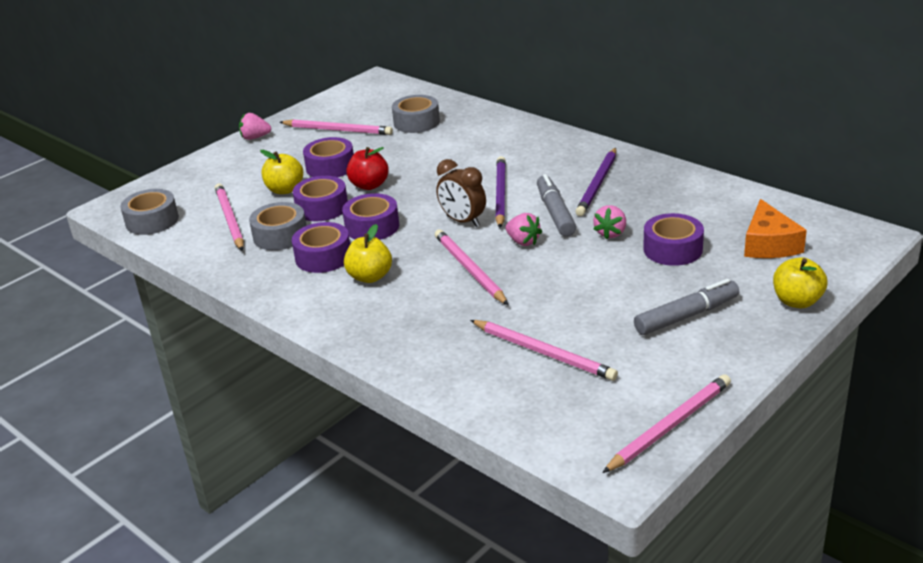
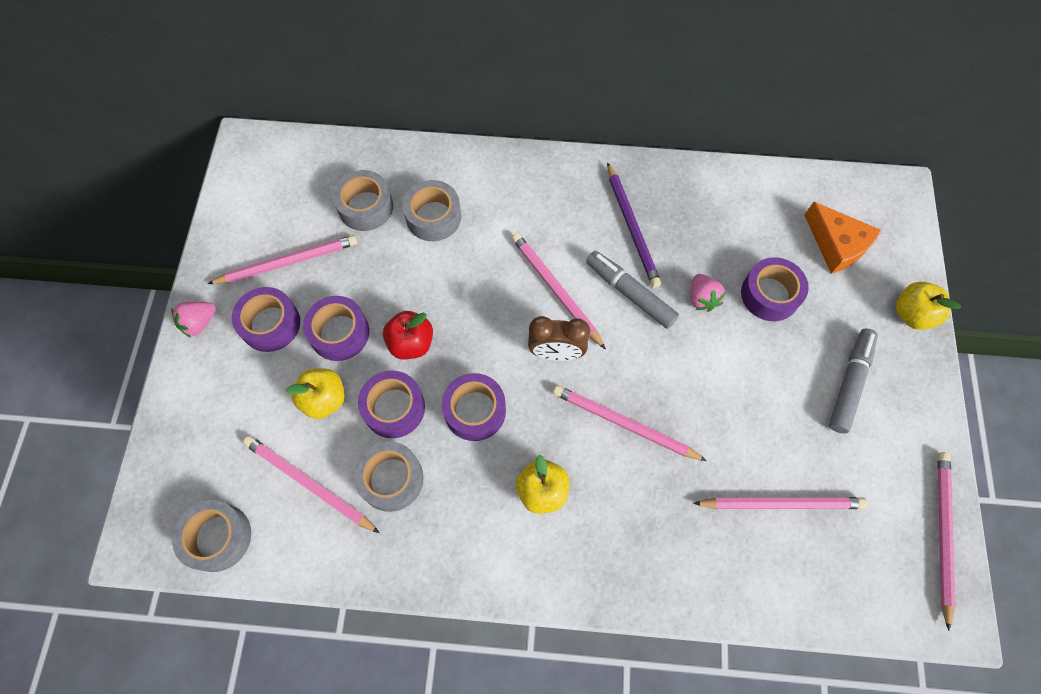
camera: 40 degrees left, 35 degrees up
purple tape [292,222,350,273] -> purple tape moved to [232,287,300,352]
purple pencil [495,156,506,228] -> pink pencil [512,233,606,350]
pink strawberry [506,213,542,246] -> none
none -> grey tape [402,180,461,241]

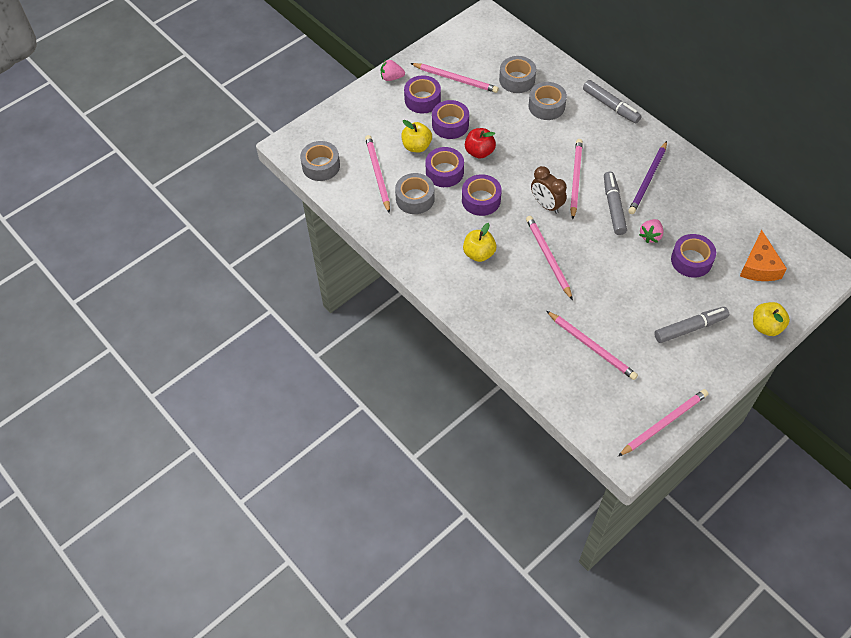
camera: 45 degrees right, 10 degrees down
none -> grey marker [583,80,642,123]

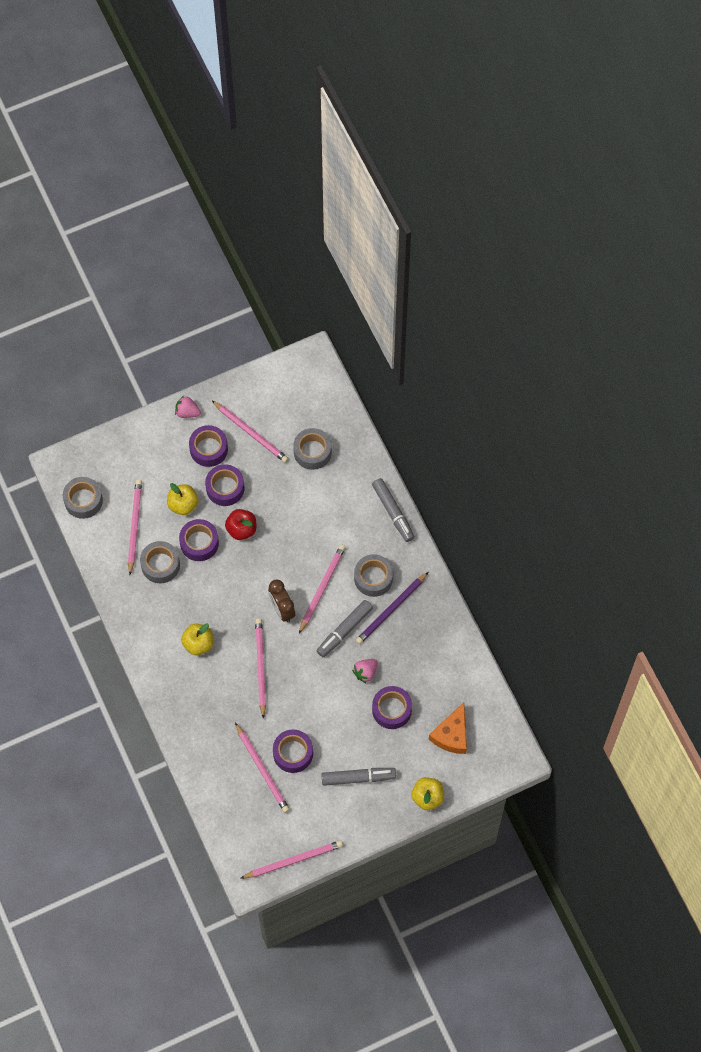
camera: 15 degrees right, 10 degrees up
purple tape [462,174,502,216] -> purple tape moved to [273,729,313,773]
grey tape [529,82,567,120] -> grey tape moved to [354,554,393,597]
grey marker [604,172,627,235] -> grey marker turned 150 degrees counterclockwise [316,600,373,658]

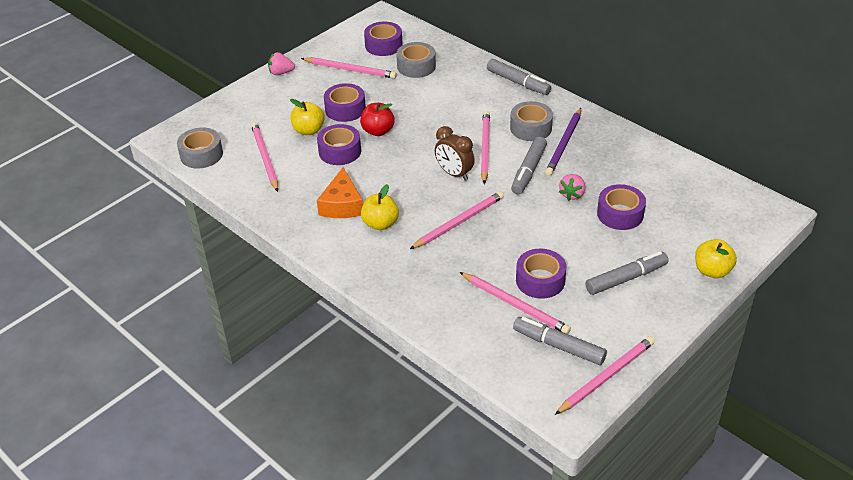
camera: 20 degrees left, 25 degrees down
grey tape [140,541,180,583] -> none
purple tape [189,425,228,467] -> purple tape moved to [364,22,403,56]
pink pencil [255,618,266,719] -> pink pencil turned 75 degrees clockwise [410,191,504,249]
orange cheese [429,702,467,754] -> orange cheese moved to [317,167,363,218]
none -> grey marker [513,317,607,365]

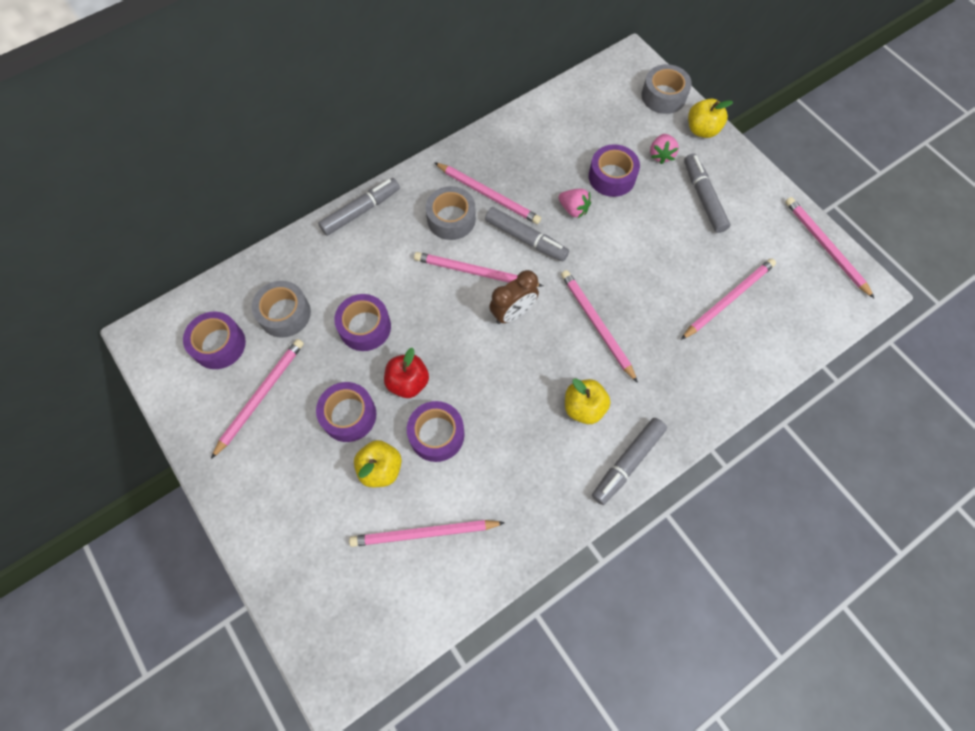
camera: 80 degrees left, 25 degrees up
grey tape [177,127,223,169] -> grey tape moved to [642,64,692,114]
pink strawberry [268,52,295,75] -> pink strawberry moved to [650,134,679,164]
orange cheese [317,167,363,218] -> none
grey marker [513,317,607,365] -> grey marker moved to [592,418,667,505]
purple tape [516,249,566,299] -> purple tape moved to [334,294,391,351]
purple pencil [545,108,581,176] -> pink pencil [434,162,541,224]

